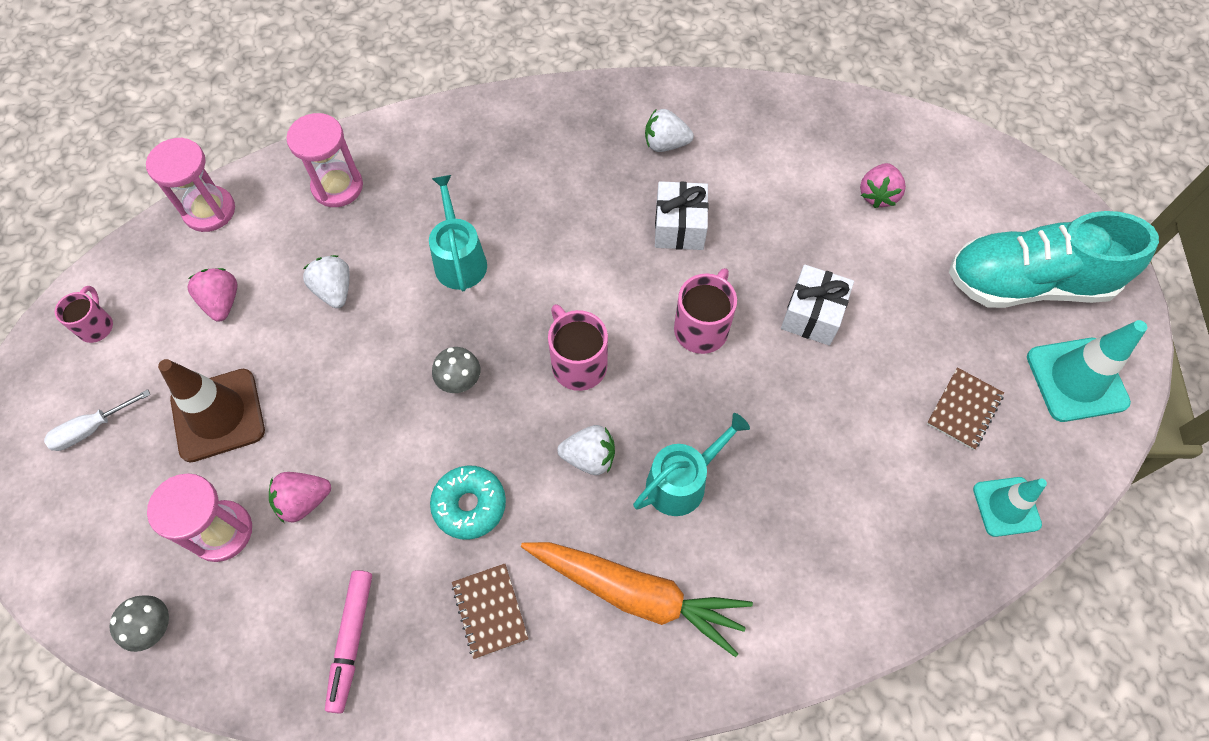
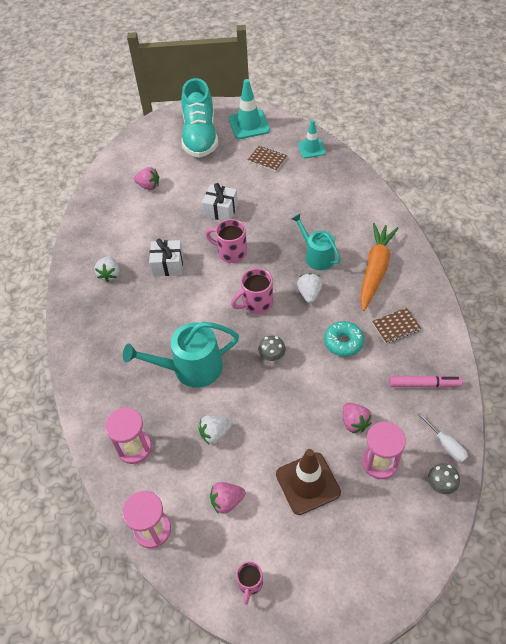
camera: 90 degrees left, 10 degrees down
white screwdriver [44,389,151,451] -> white screwdriver moved to [417,412,468,462]
pink mug [55,286,113,343] -> pink mug turned 75 degrees counterclockwise [236,561,263,605]
turquoise watering can [429,175,487,291] -> turquoise watering can [123,322,239,388], size x1.51

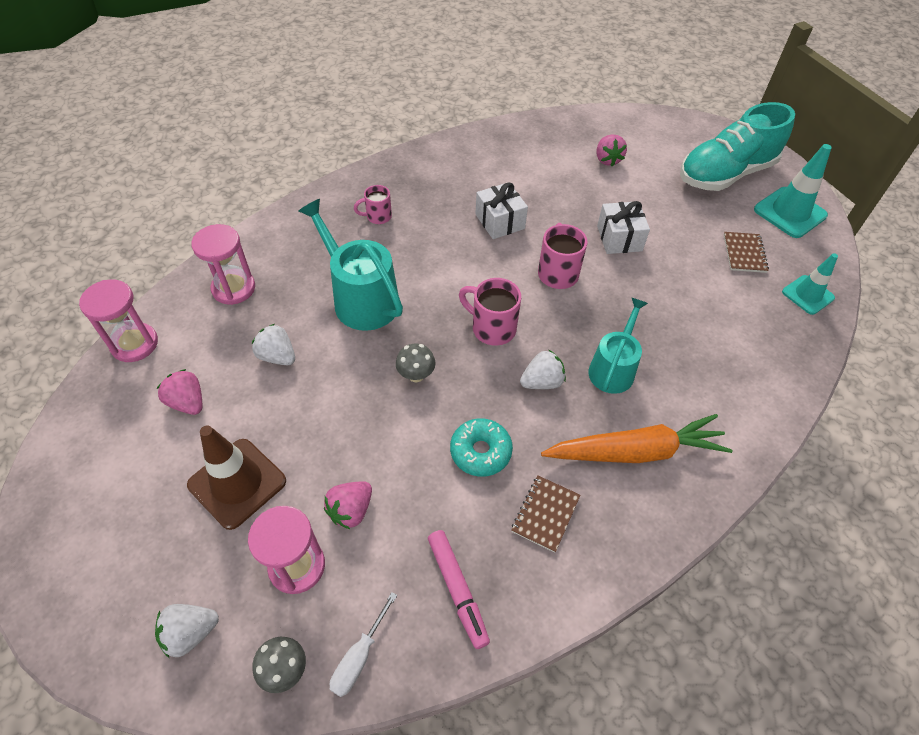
camera: 60 degrees right, 0 degrees up
white strawberry [94,256,119,282] -> white strawberry moved to [155,604,219,658]
pink mug [236,561,263,605] -> pink mug moved to [354,185,392,224]
brown notebook [372,308,421,344] -> brown notebook turned 75 degrees clockwise [511,476,580,553]

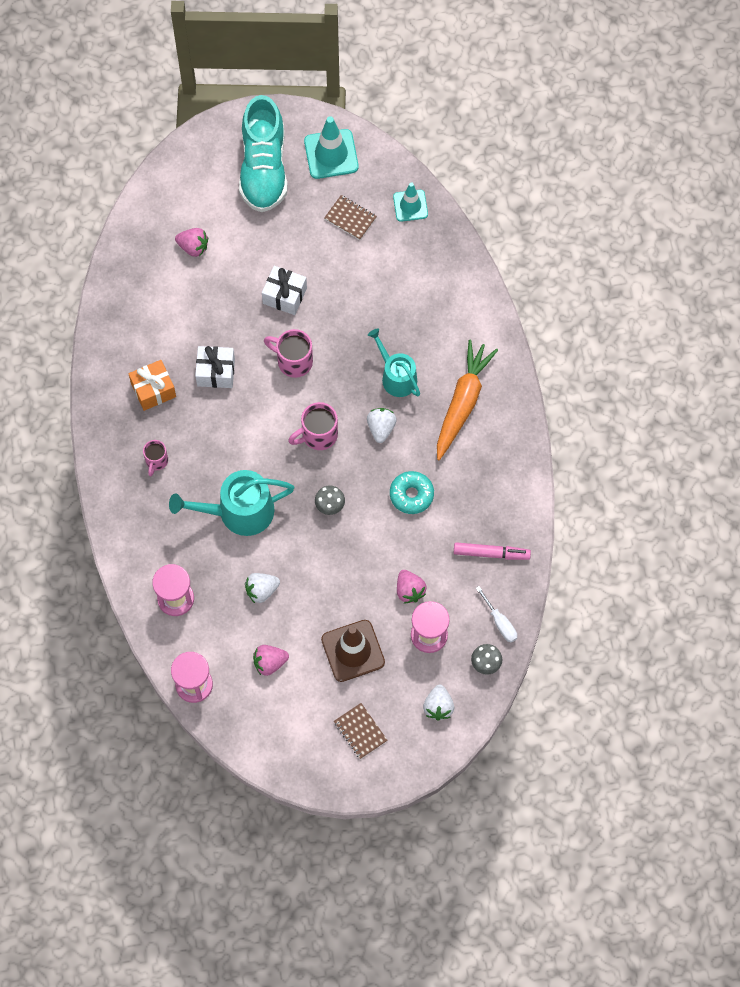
camera: 60 degrees left, 15 degrees up
brown notebook [511,476,580,553] -> brown notebook moved to [334,703,388,759]
none -> orange gift [129,360,176,411]

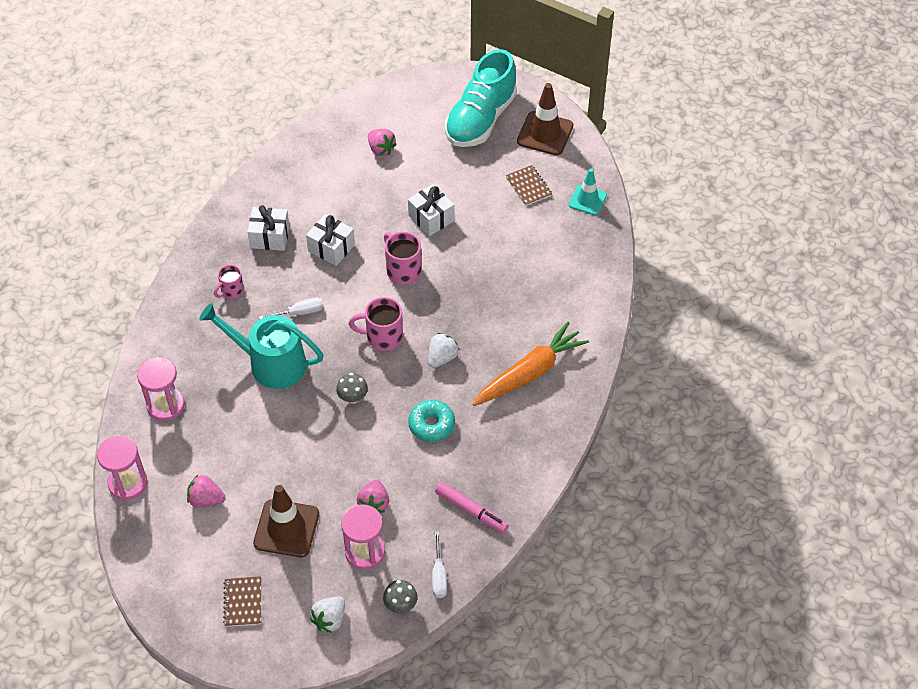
camera: 30 degrees right, 15 degrees down
orange gift [129,360,176,411] -> white gift [247,205,290,251]
white strawberry [245,573,280,603] -> none
turquoise traffic cone [304,116,359,179] -> brown traffic cone [517,83,573,155]
turquoise watering can [368,328,420,397] -> none
none -> white screwdriver [259,298,324,319]

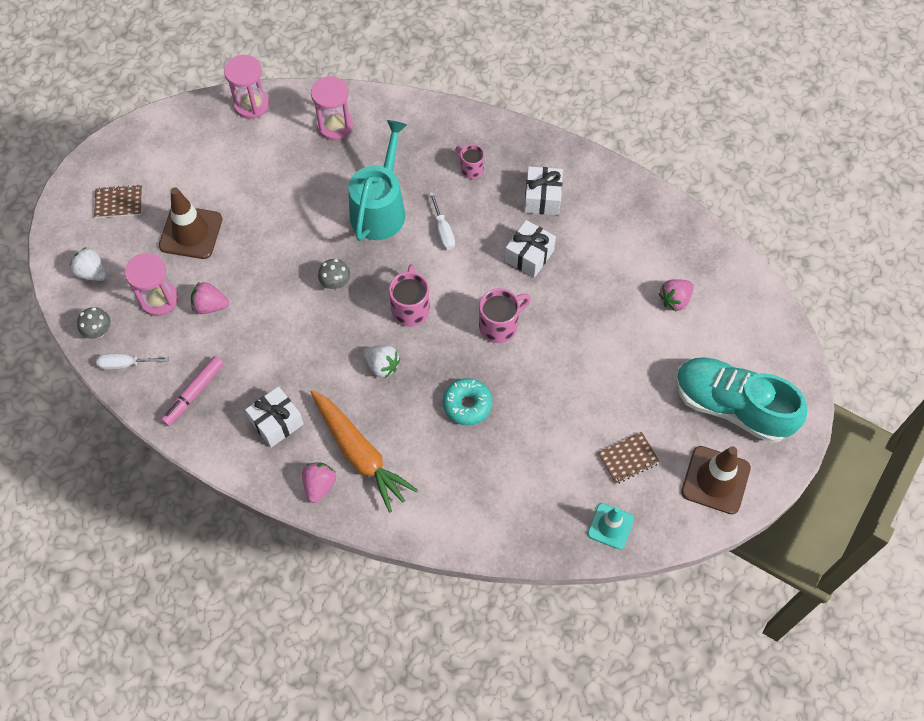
camera: 90 degrees right, 10 degrees up
pink strawberry [187,475,225,507] -> pink strawberry moved to [302,462,336,503]
white gift [408,184,454,236] -> white gift moved to [245,386,304,448]
turquoise donut [408,400,455,442] -> turquoise donut moved to [443,378,492,425]

